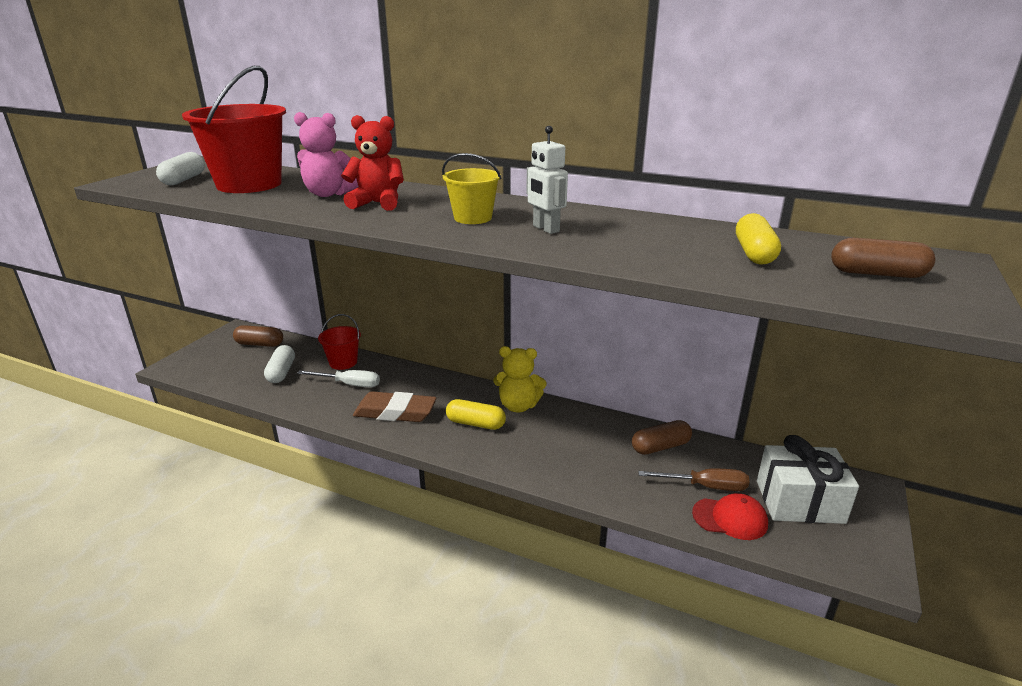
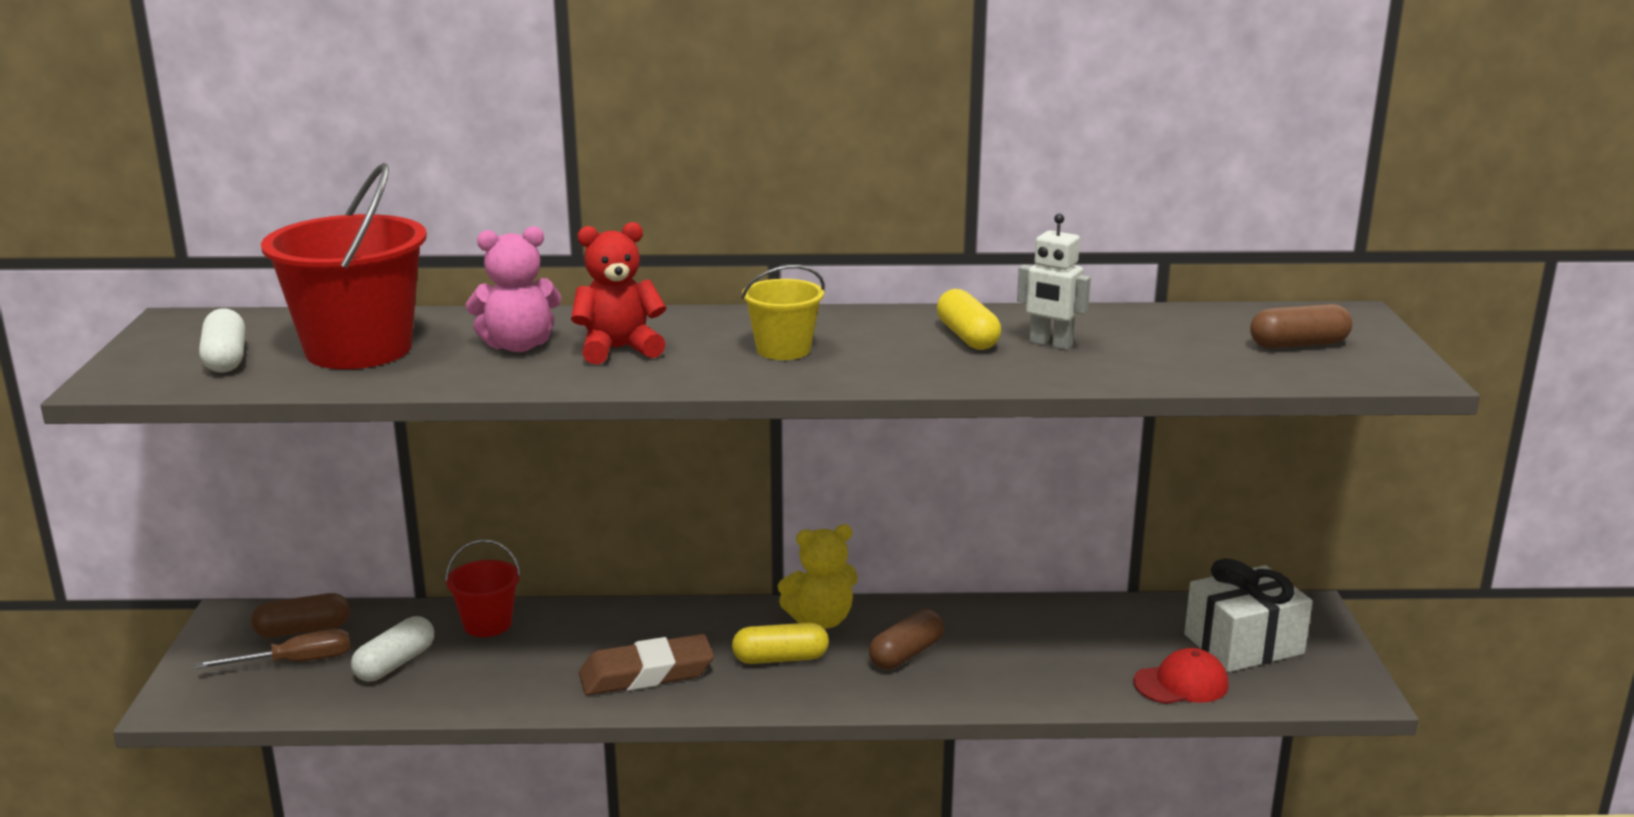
camera: 25 degrees left, 5 degrees down
white capsule [264,345,295,383] -> white capsule turned 60 degrees clockwise [351,616,434,681]
white screwdriver [297,370,380,388] -> none
white robot [526,126,568,234] -> white robot moved to [1017,214,1091,350]
brown capsule [632,420,692,455] -> brown capsule moved to [869,609,944,670]
brown screwdriver [638,468,749,491] -> brown screwdriver moved to [195,629,351,669]
yellow capsule [736,213,781,265] -> yellow capsule moved to [937,289,1001,350]

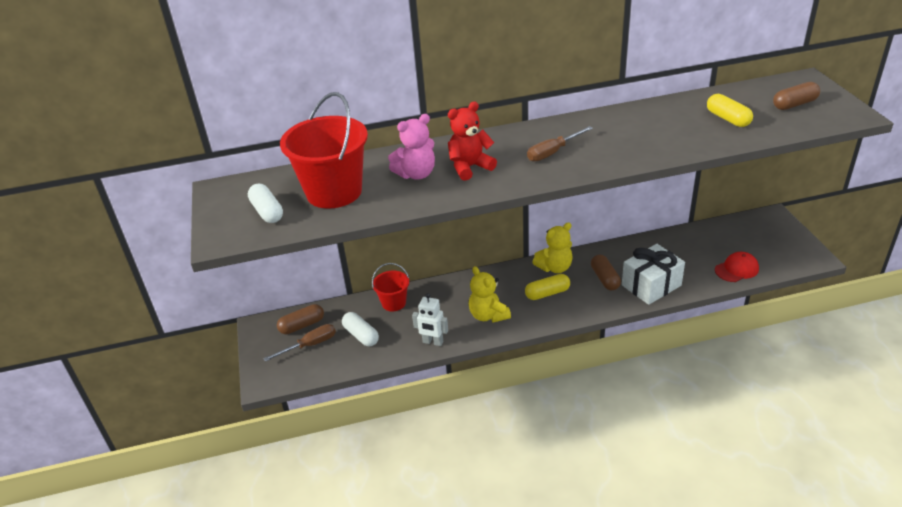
camera: 10 degrees left, 15 degrees up
white capsule [351,616,434,681] -> white capsule turned 60 degrees counterclockwise [342,312,379,346]
brown eraser [579,634,714,695] -> yellow teddy bear [469,266,511,323]
yellow bucket [741,265,825,360] -> brown screwdriver [527,126,593,162]
brown capsule [869,609,944,670] -> brown capsule turned 45 degrees counterclockwise [591,255,621,291]
yellow capsule [937,289,1001,350] -> yellow capsule moved to [707,94,753,127]
white robot [1017,214,1091,350] -> white robot moved to [412,293,448,346]
white gift [1184,558,1313,672] -> white gift moved to [622,244,685,305]

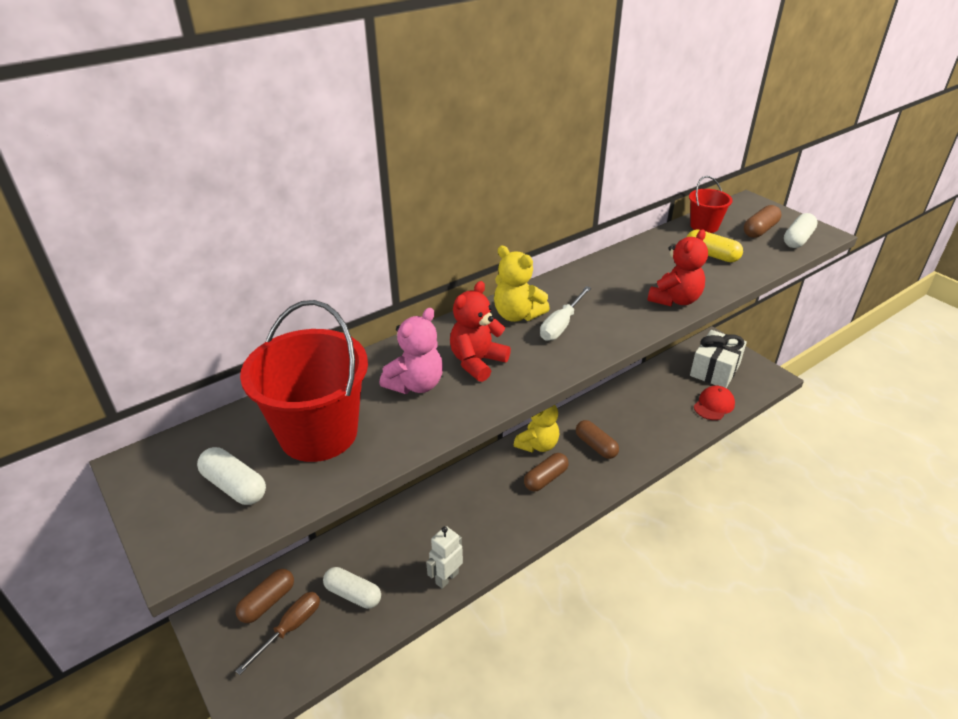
camera: 25 degrees left, 0 degrees up
red bucket [372,263,409,311] -> red bucket moved to [689,176,733,233]
white robot [412,293,448,346] -> white robot turned 135 degrees clockwise [426,526,463,589]
yellow teddy bear [469,266,511,323] -> yellow teddy bear moved to [494,246,550,322]
yellow capsule [525,274,570,300] -> brown capsule [524,453,569,492]
brown screwdriver [527,126,593,162] -> white screwdriver [540,286,591,341]
white gift [622,244,685,305] -> white gift moved to [690,330,747,388]
none -> red teddy bear [647,229,708,306]
none -> white capsule [784,213,818,248]

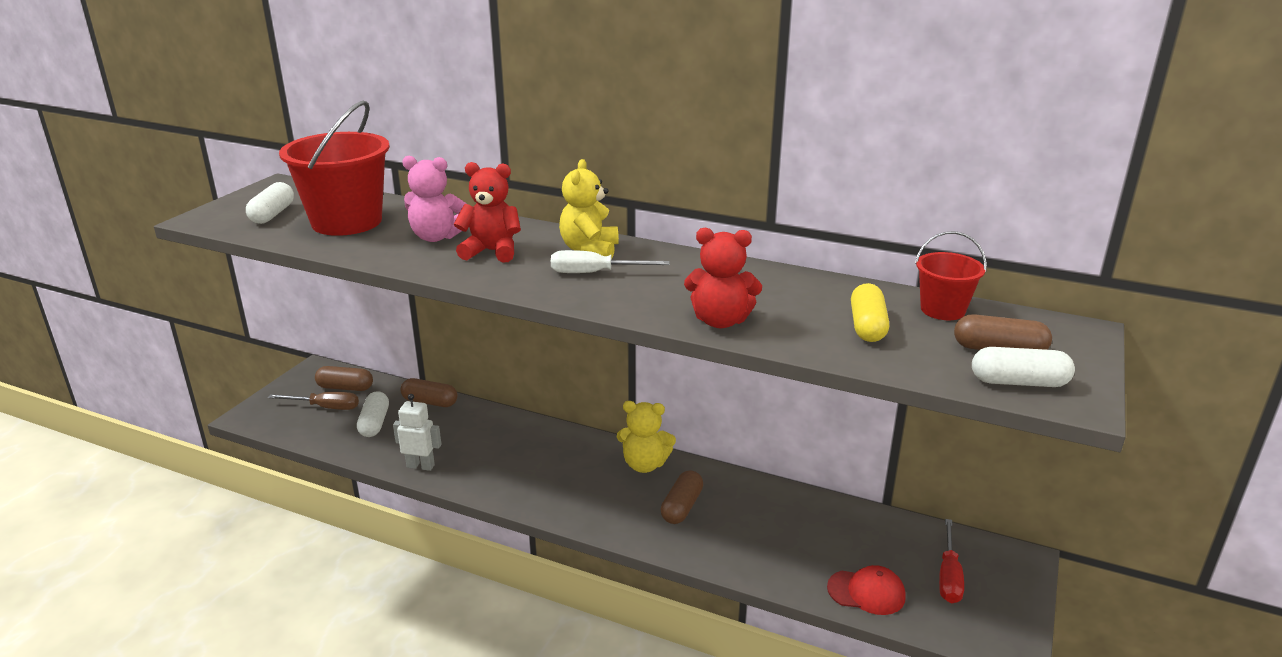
camera: 60 degrees right, 10 degrees down
brown capsule [524,453,569,492] -> brown capsule moved to [400,378,457,407]
white gift [690,330,747,388] -> red screwdriver [939,519,964,603]

